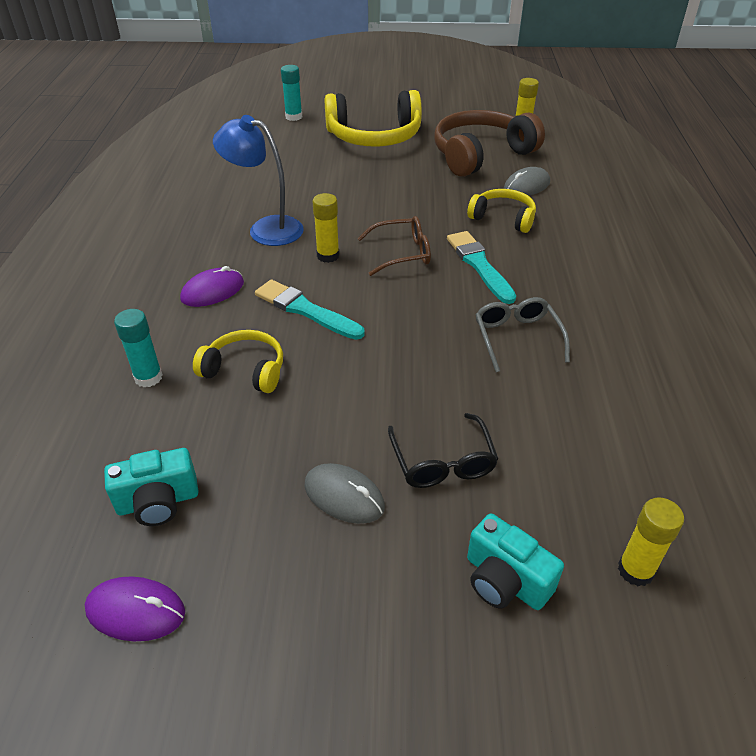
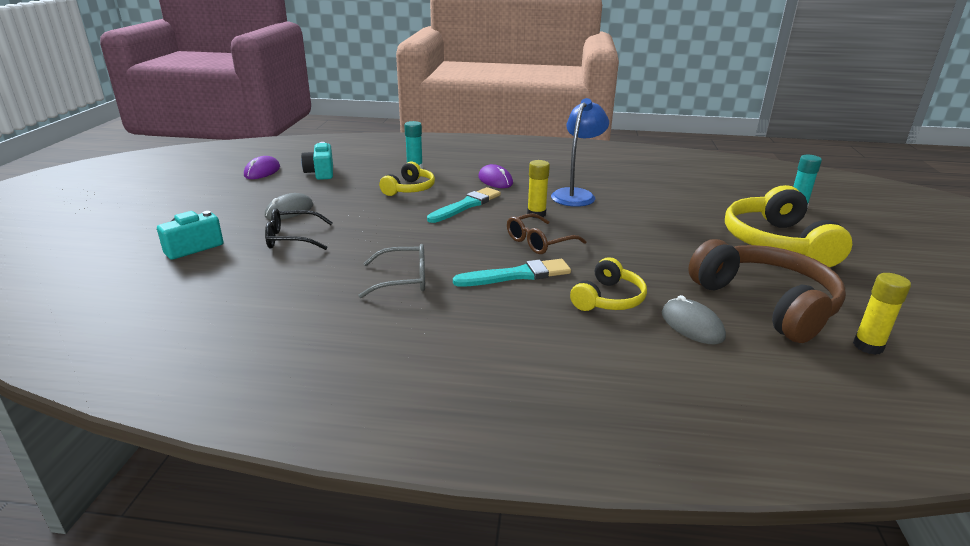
camera: 95 degrees right, 15 degrees down
brown glasses [357,216,431,276] -> brown glasses turned 60 degrees clockwise [507,213,587,254]
yellow glue stick [618,497,684,586] -> none

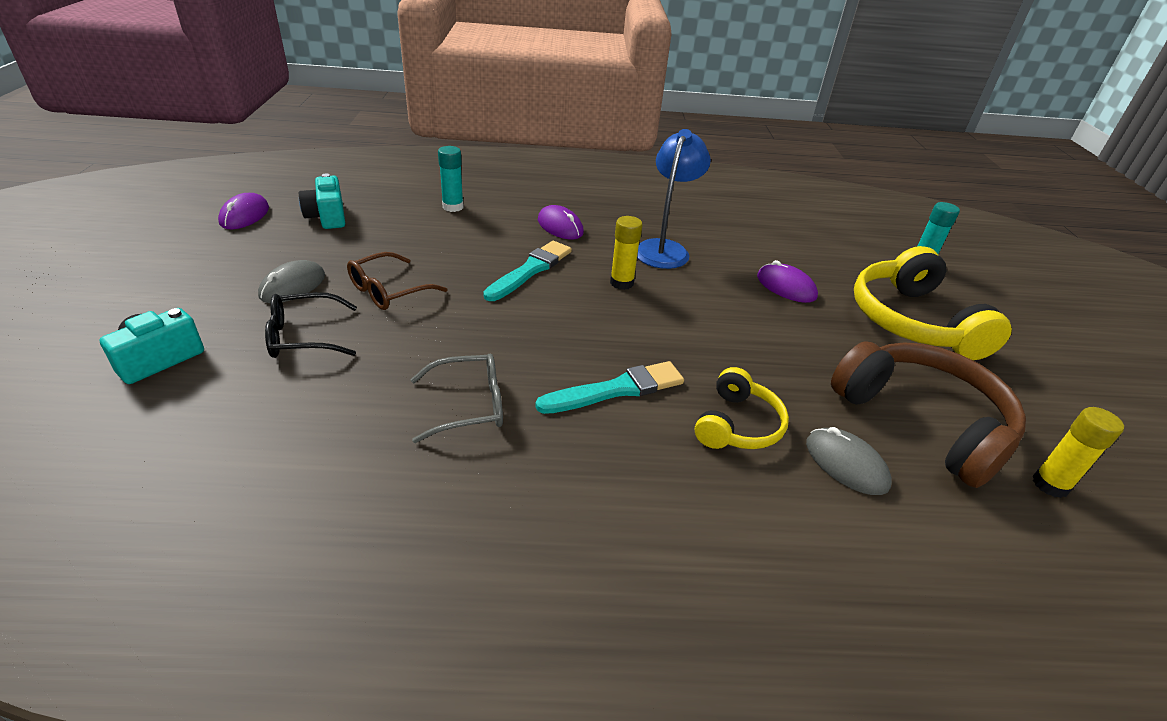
camera: 10 degrees left, 10 degrees up
yellow headphones [379,162,435,196] -> none
brown glasses [507,213,587,254] -> brown glasses moved to [347,252,447,310]
none -> purple mouse [757,260,818,303]

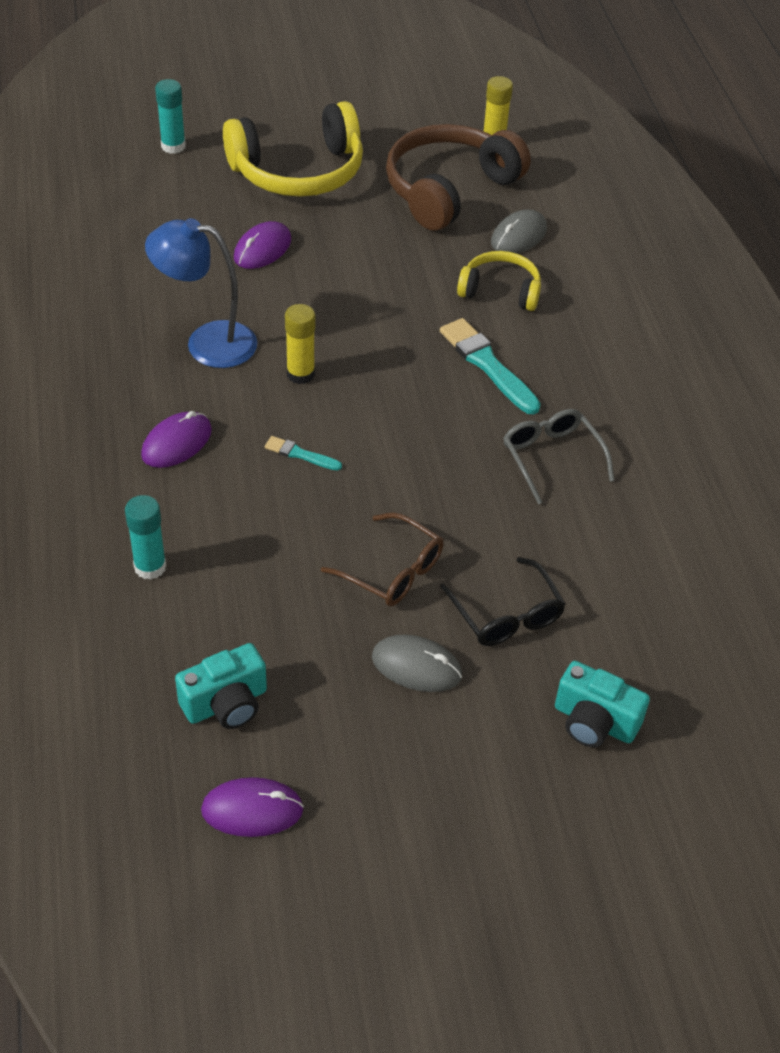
camera: 100 degrees left, 10 degrees up
turquoise brush [483,241,572,301] -> turquoise brush [265,436,342,471], size x0.52

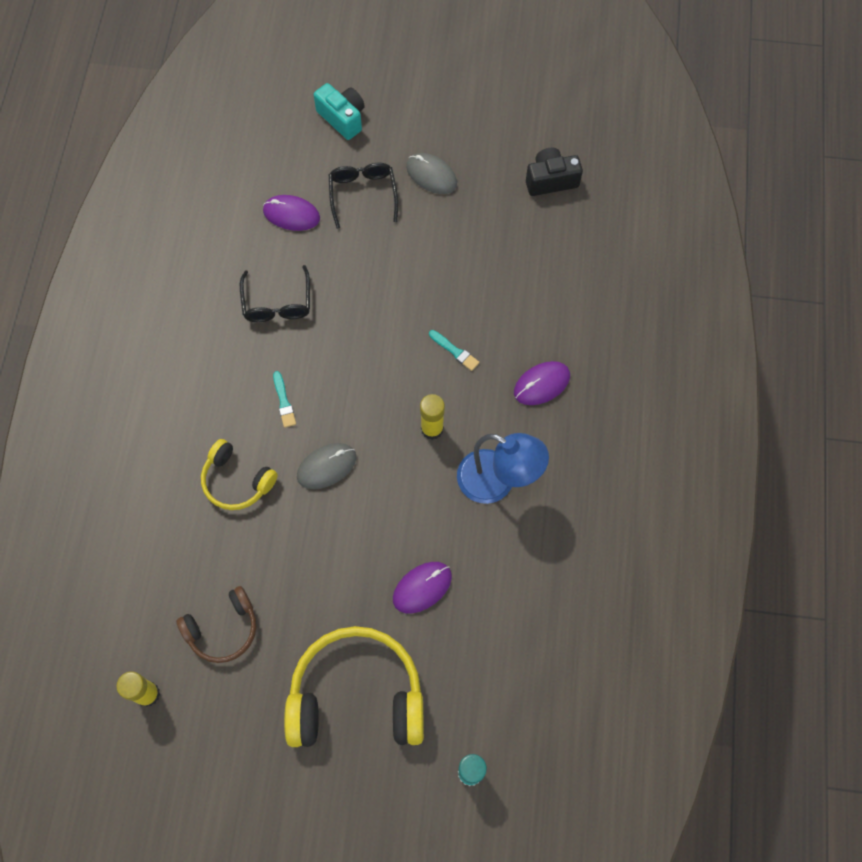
camera: 160 degrees left, 20 degrees up
turquoise glue stick [125,495,167,580] -> none
turquoise camera [175,643,267,729] -> black camera [526,147,583,196]
purple mouse [201,777,304,837] -> purple mouse moved to [263,195,320,231]
brown glasses [321,512,444,606] -> none
brown headphones [386,124,531,231] -> brown headphones [176,586,256,663], size x0.56
turquoise brush [440,318,541,415] -> turquoise brush [273,371,296,428], size x0.52
grey mouse [491,209,547,254] -> grey mouse moved to [297,443,356,489]
grey glasses [503,409,615,504] -> black glasses [240,265,310,322]

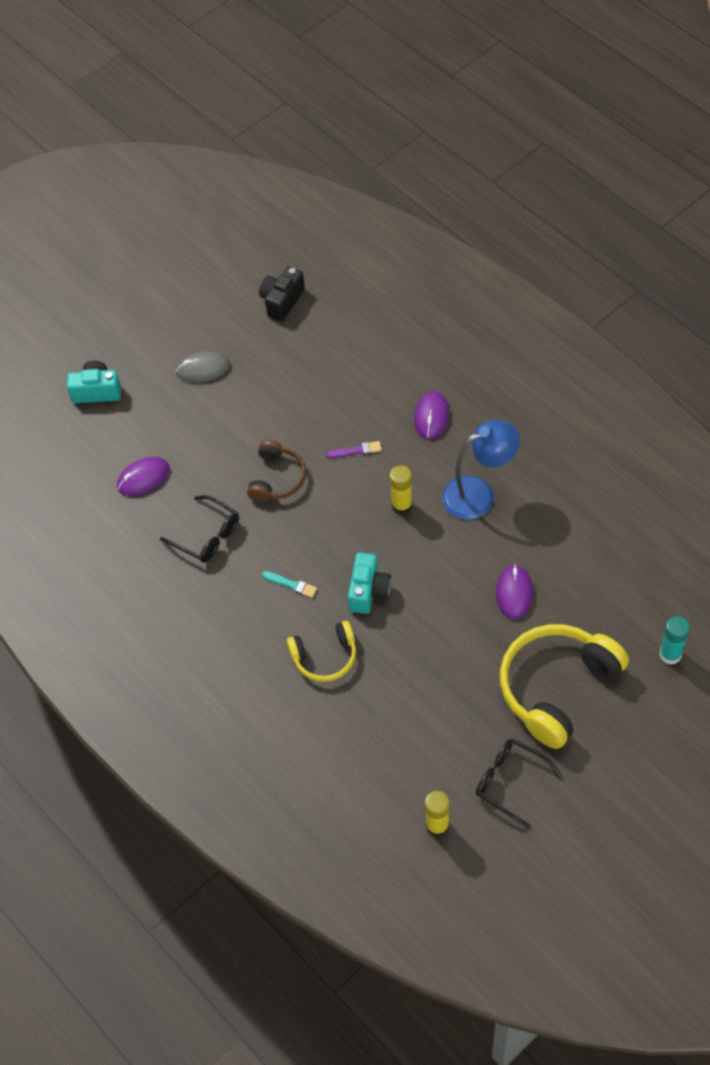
camera: 45 degrees left, 10 degrees down
brown headphones [176,586,256,663] -> brown headphones moved to [247,440,306,502]
grey mouse [297,443,356,489] -> turquoise camera [348,552,391,614]
black glasses [329,163,398,229] -> black glasses moved to [476,739,562,828]
turquoise brush [429,330,479,371] -> purple brush [326,441,382,458]

